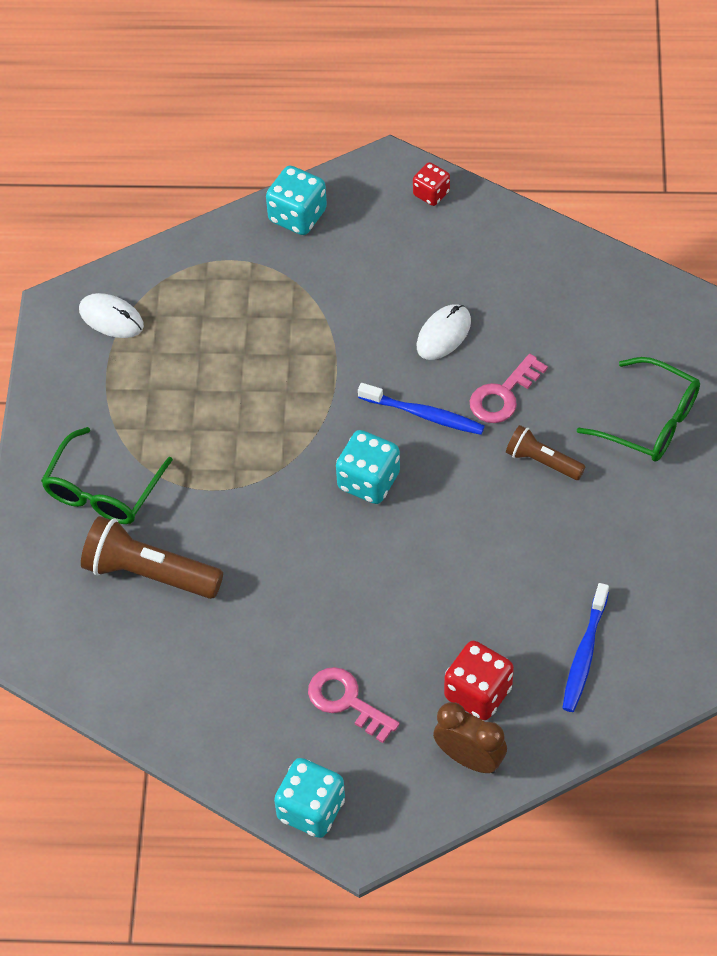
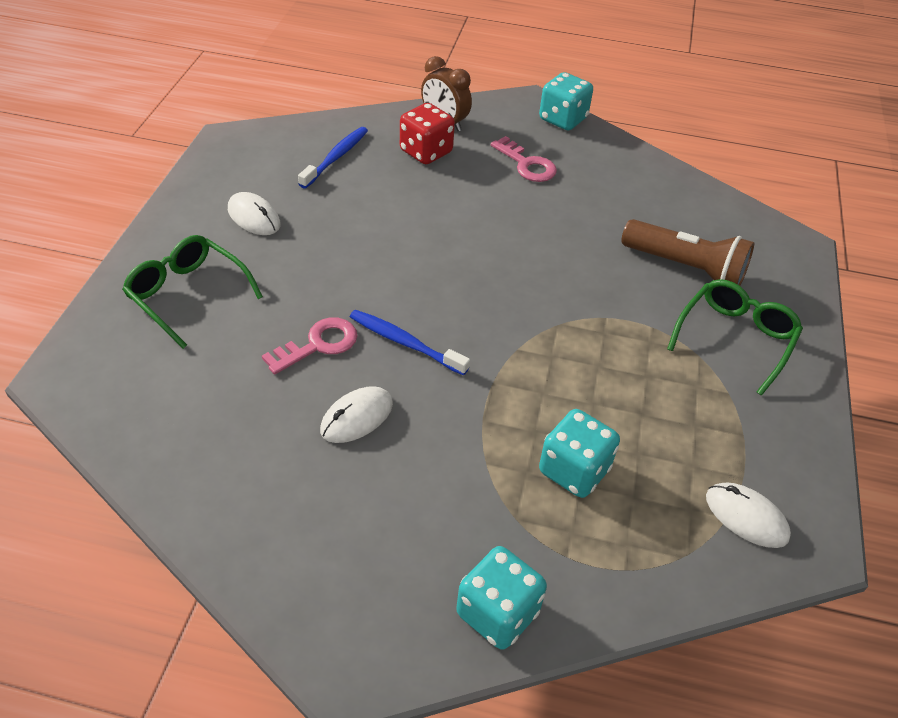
camera: 175 degrees left, 10 degrees down
turquoise dice [336,430,400,504] -> turquoise dice moved to [539,409,620,498]
red dice [413,162,450,206] -> none
brown flashlight [506,425,586,480] -> none
none -> white mouse [228,192,281,235]

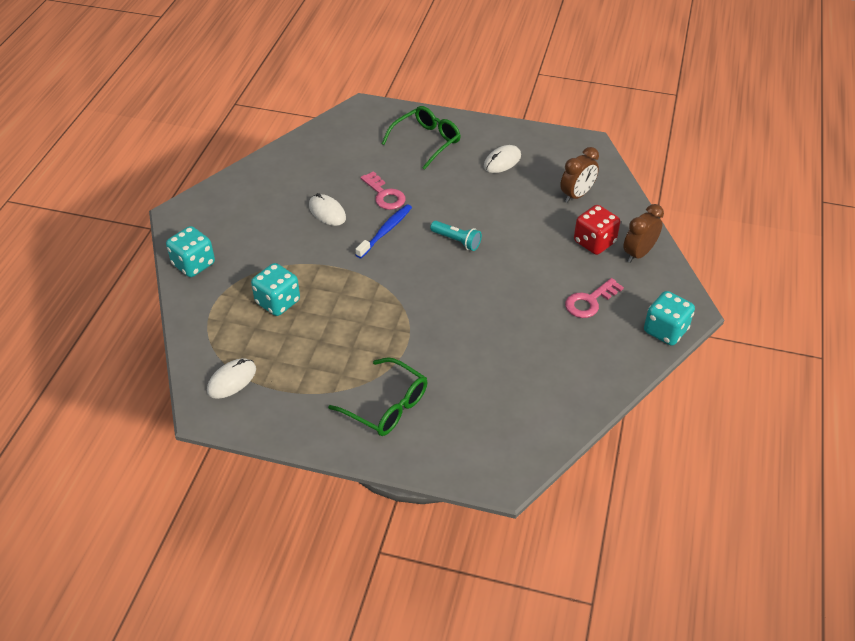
camera: 95 degrees right, 0 degrees up
blue toothbrush [298,127,368,188] -> brown clock [560,147,599,203]
brown flashlight [621,219,754,286] -> none
none -> turquoise flashlight [430,221,482,251]

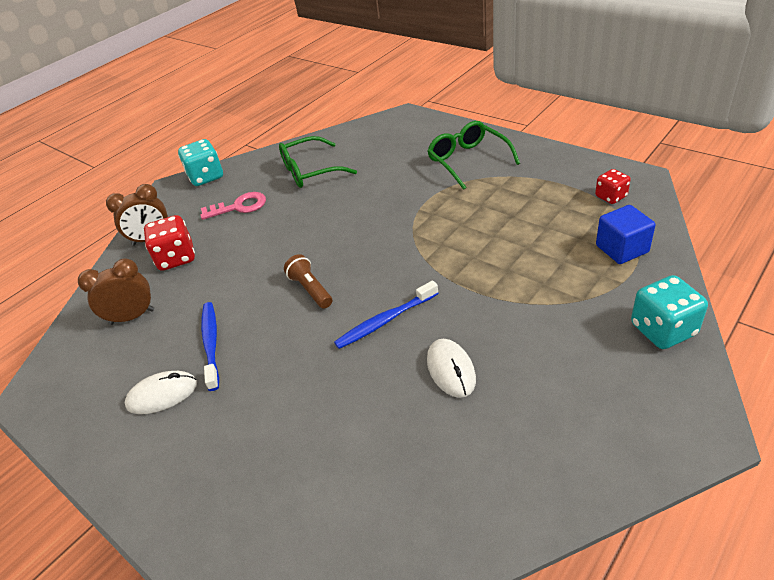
camera: 150 degrees left, 5 degrees down
white mouse [207,358,256,399] -> red dice [595,169,631,204]
turquoise dice [251,263,300,316] -> none
pink key [361,171,405,210] -> none
green glasses [382,106,461,170] -> green glasses moved to [279,136,357,188]
turquoise flashlight [430,221,482,251] -> brown flashlight [284,254,332,309]
none -> blue toothbrush [201,302,219,391]
none -> blue cube [596,205,656,264]

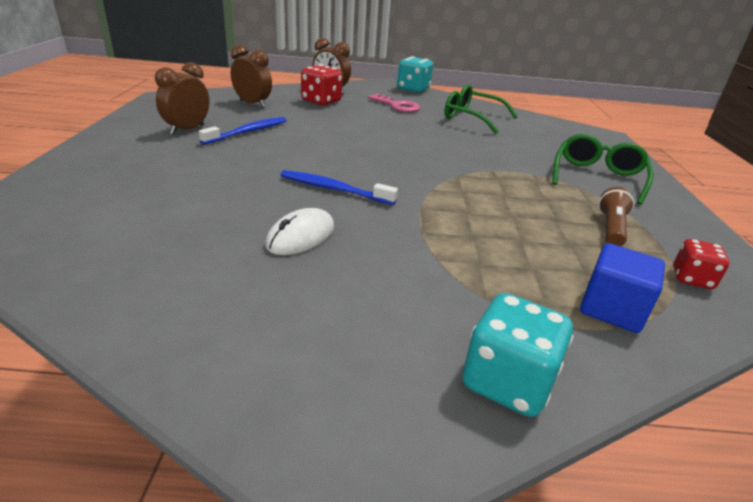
camera: 45 degrees right, 10 degrees down
white mouse [125,371,197,414] -> brown clock [155,62,209,135]
brown flashlight [284,254,332,309] -> brown flashlight moved to [598,187,634,246]

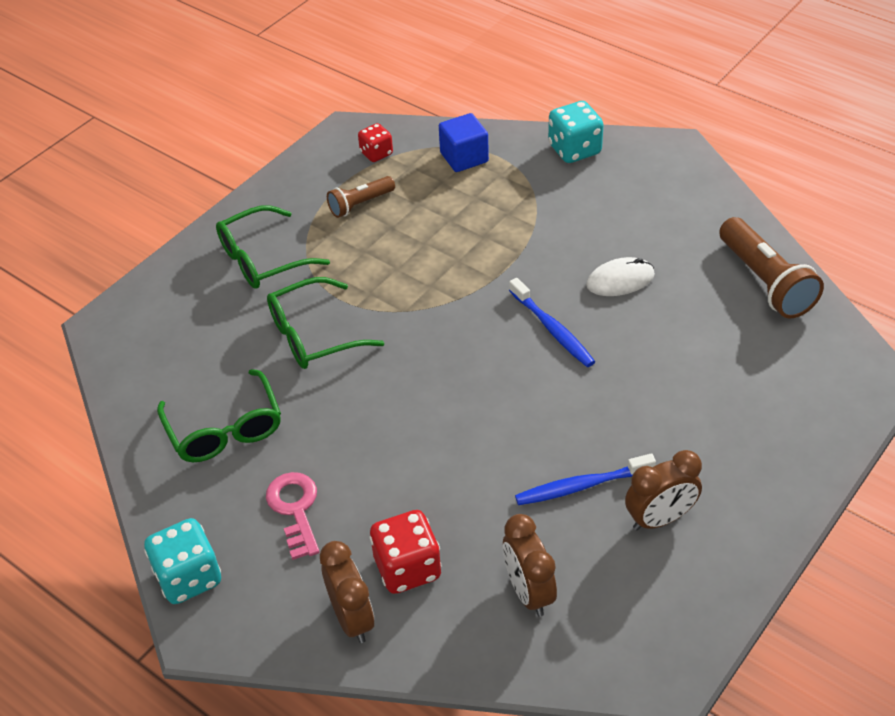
camera: 140 degrees left, 15 degrees up
none -> green glasses [267,277,384,369]
none -> brown flashlight [719,217,824,319]

